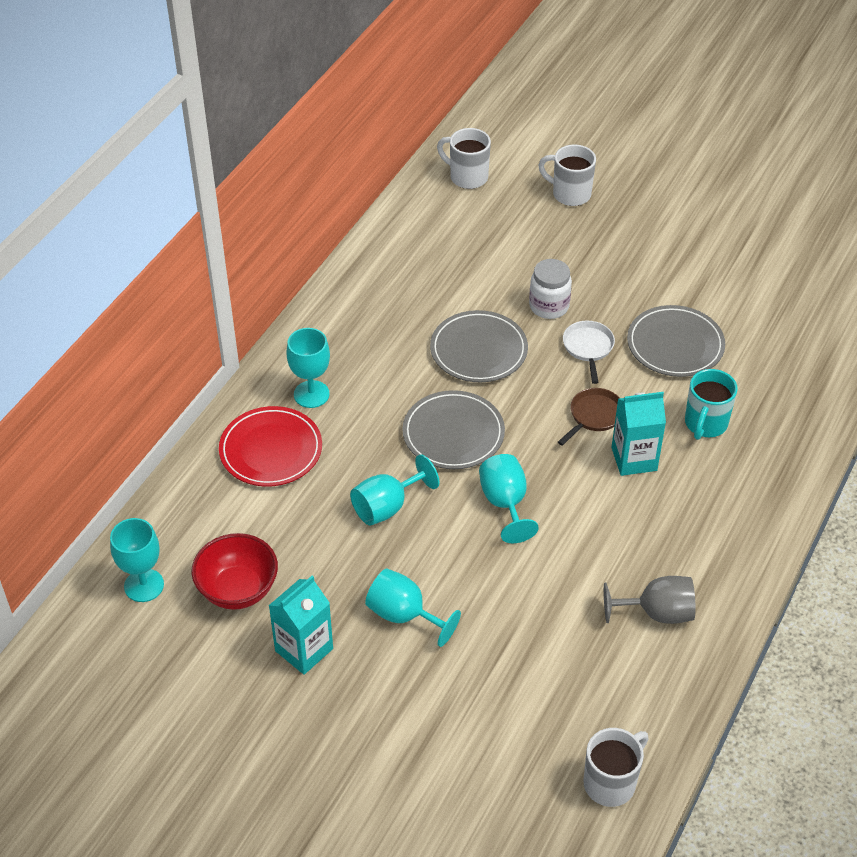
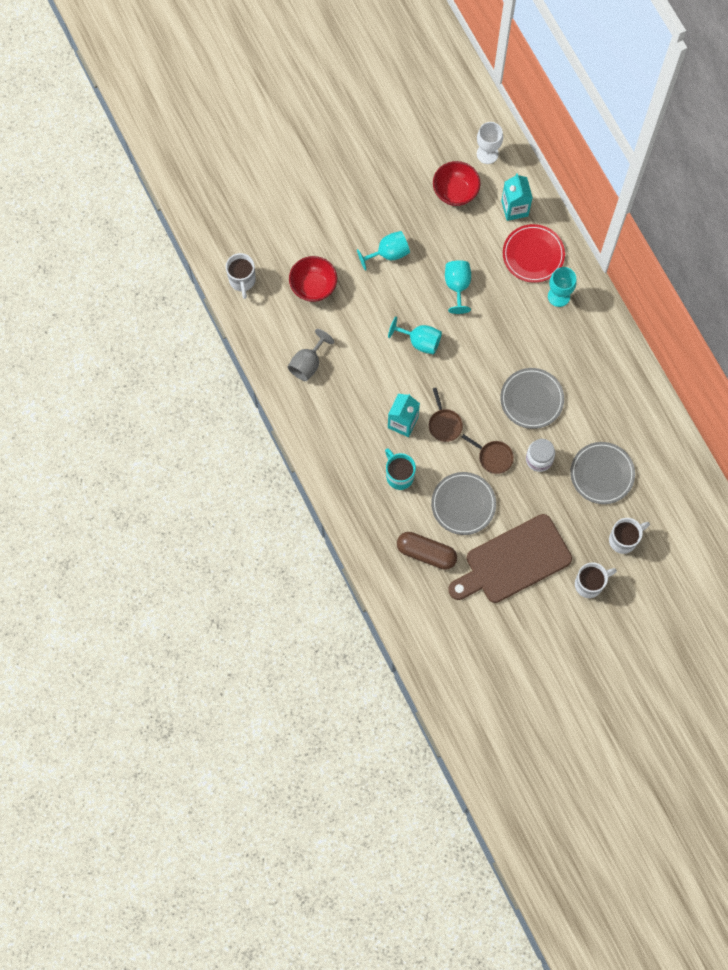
camera: 125 degrees right, 25 degrees up
turquoise goblet [110,518,164,602] -> white goblet [477,122,503,164]
turquoise carton [268,575,333,675] -> turquoise carton moved to [501,173,533,221]
grey plate [402,390,505,469] -> grey plate moved to [570,442,635,504]
white mug [437,128,491,189] -> white mug moved to [575,562,617,598]
white pan [563,321,615,384] -> brown pan [462,434,514,474]
none -> red bowl [289,256,337,302]
none -> brown capsule [397,532,457,570]
none -> brown cutting board [448,514,572,603]

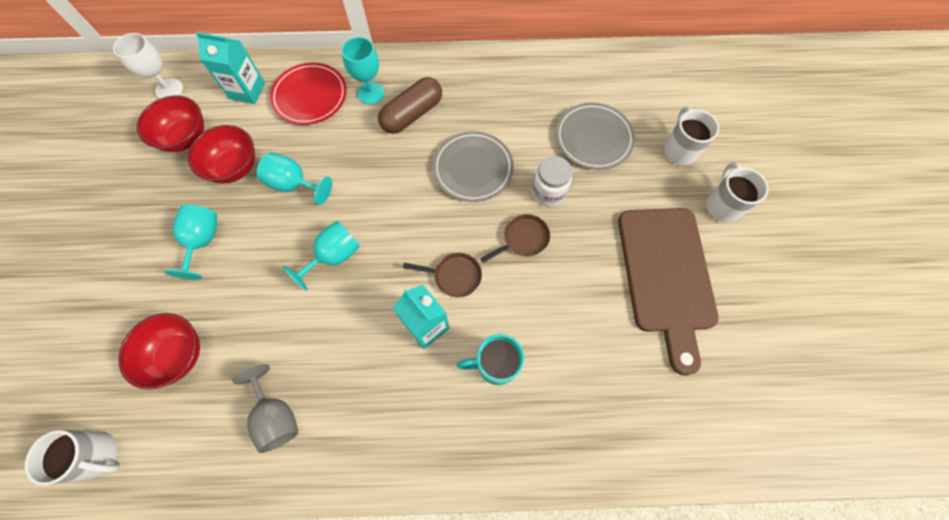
camera: 65 degrees left, 5 degrees down
brown capsule [397,532,457,570] -> brown capsule moved to [378,77,442,134]
grey plate [431,472,496,535] -> none
none -> red bowl [188,125,255,183]

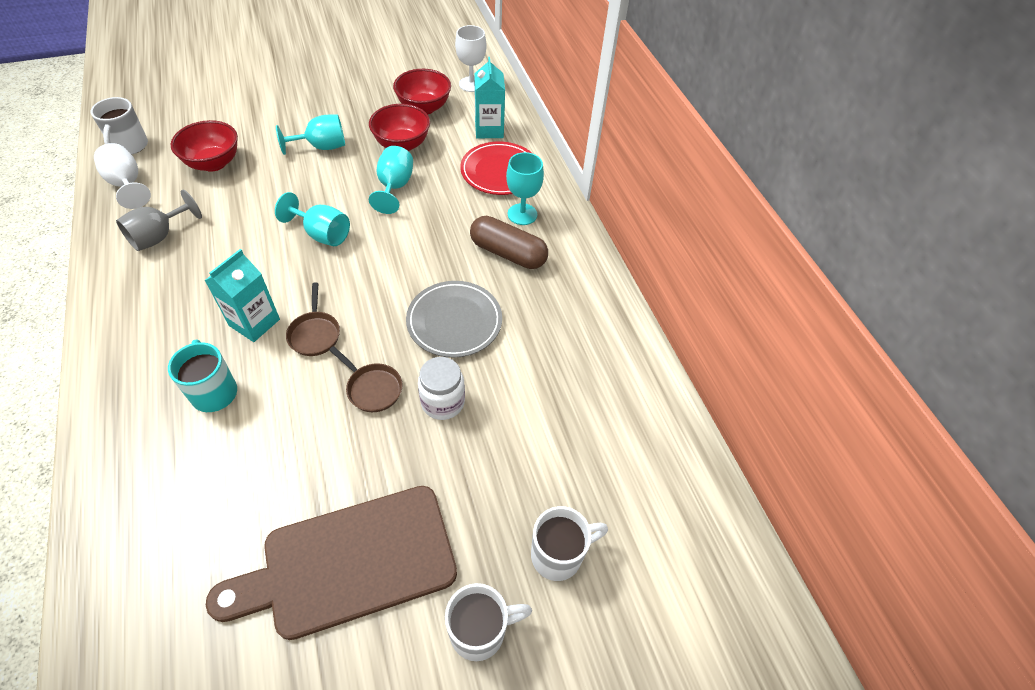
camera: 70 degrees right, 15 degrees down
grey plate [556,103,635,170] -> none
none -> white goblet [94,143,151,209]

